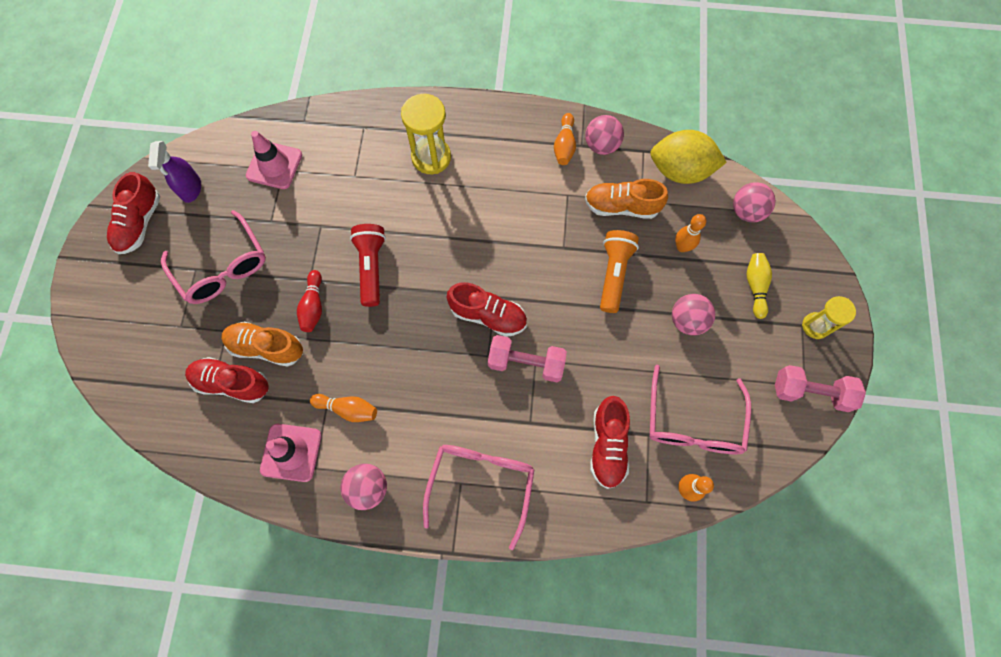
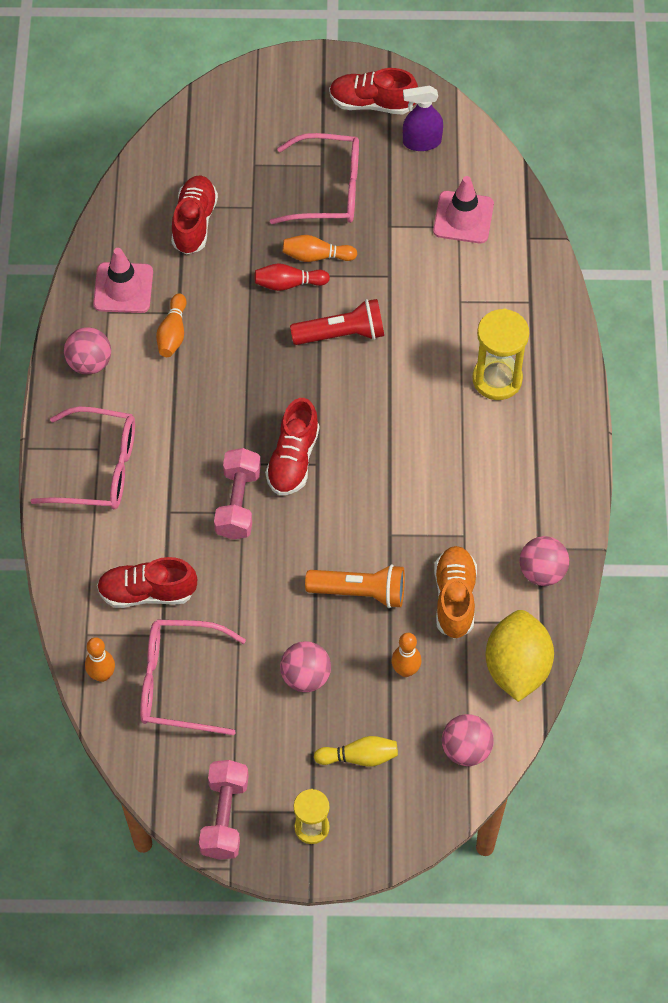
camera: 85 degrees right, 10 degrees down
pink glasses [161,210,266,304] -> pink glasses turned 135 degrees counterclockwise [270,133,359,224]
orange shoe [221,322,303,366] -> none
orange bowling pin [554,113,576,165] -> orange bowling pin moved to [283,235,357,262]

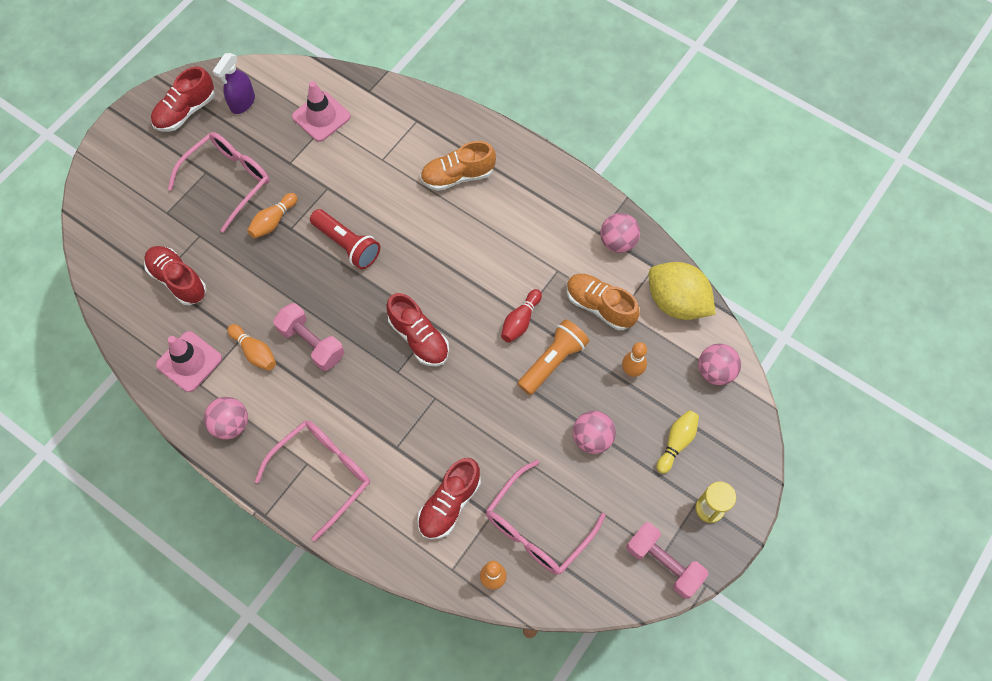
camera: 55 degrees left, 5 degrees up
pink dumbbell [214,448,261,540] -> pink dumbbell moved to [273,303,344,371]
red bowling pin [255,263,330,291] -> red bowling pin moved to [501,289,542,343]
red flashlight [290,299,384,345] -> red flashlight turned 105 degrees clockwise [310,209,380,269]
yellow hourglass [472,309,529,400] -> orange shoe [420,141,496,191]

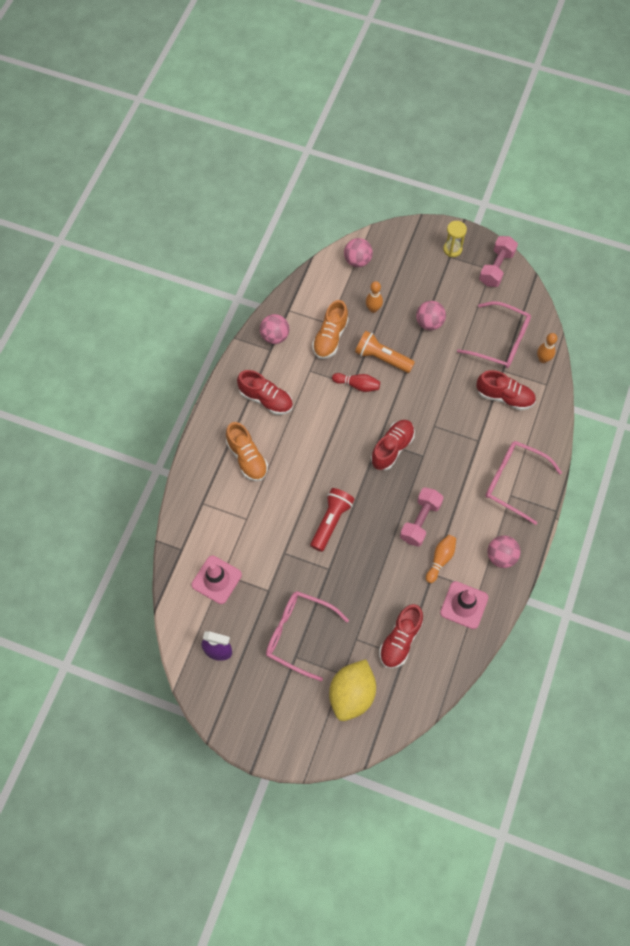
camera: 105 degrees left, 0 degrees up
red shoe [151,67,215,132] -> red shoe moved to [237,370,293,415]
orange bowling pin [247,193,298,239] -> none
yellow lemon [648,262,716,320] -> yellow lemon moved to [329,659,376,721]
yellow bowling pin [657,410,699,474] -> none

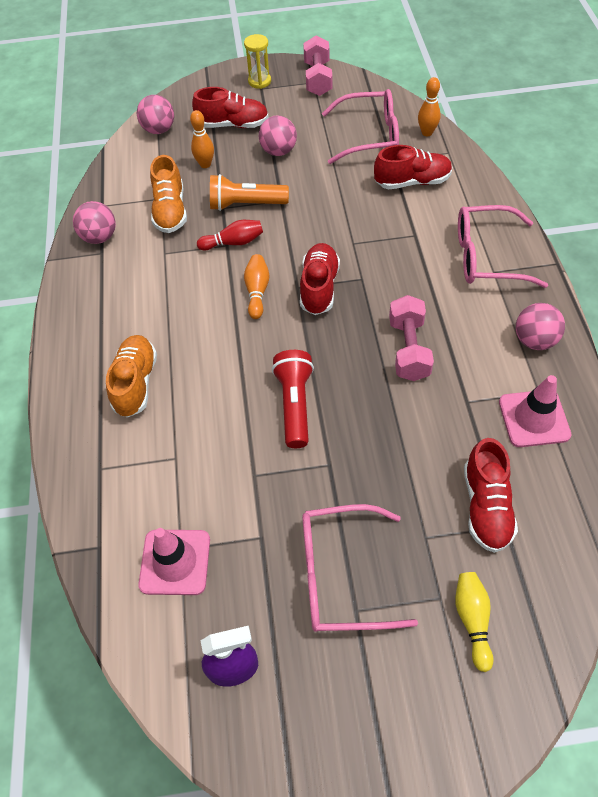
camera: 25 degrees left, 10 degrees down
orange shoe [226,422,268,481] -> orange shoe turned 120 degrees counterclockwise [106,335,157,418]
red shoe [237,370,293,415] -> red shoe moved to [192,87,269,128]
yellow lemon [329,659,376,721] -> yellow bowling pin [455,572,494,672]
orange bowling pin [426,535,456,583] -> orange bowling pin moved to [244,254,270,319]

